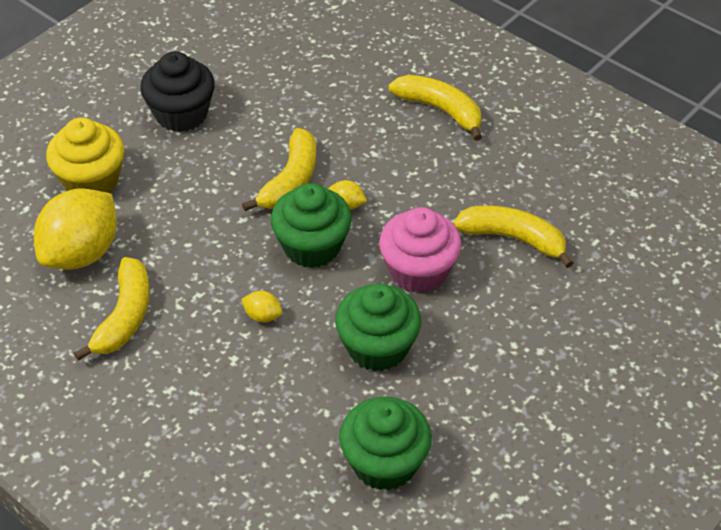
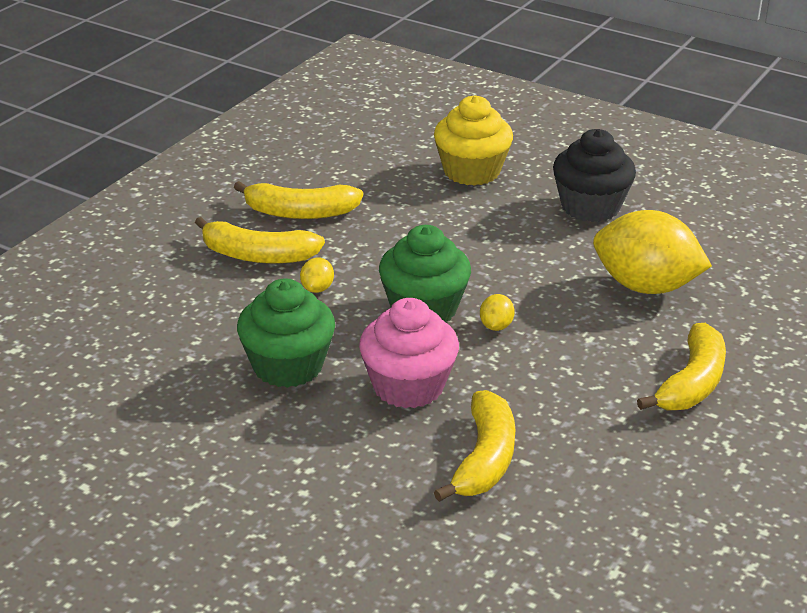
camera: 80 degrees right, 15 degrees down
yellow lemon [34,188,117,270] -> yellow lemon moved to [593,210,712,294]
yellow banana [242,128,316,211] -> yellow banana moved to [195,217,325,264]
green cupcake [339,397,432,491] -> none

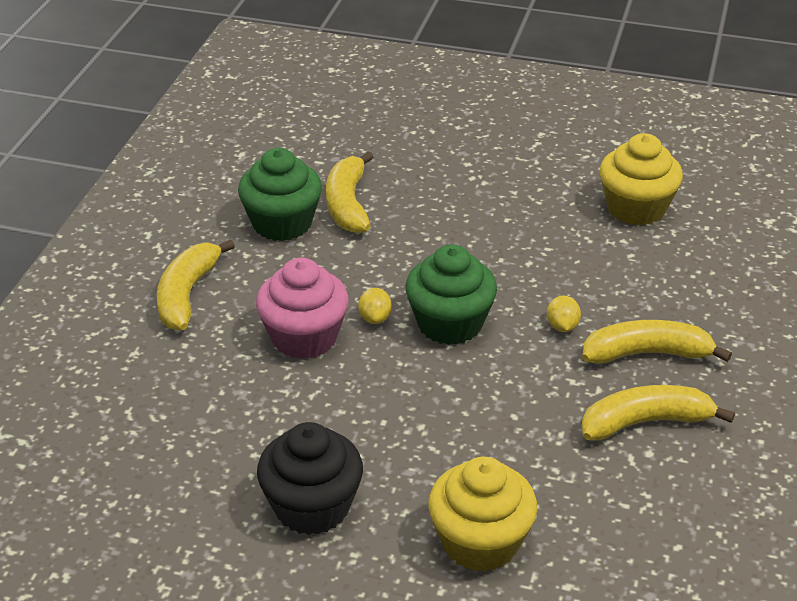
camera: 165 degrees right, 5 degrees up
green cupcake [237,278,335,388] -> green cupcake moved to [238,148,322,241]
pink cupcake [359,298,459,408] -> pink cupcake moved to [256,258,349,359]
yellow lemon [593,210,712,294] -> none
none -> yellow cupcake [599,133,683,226]

